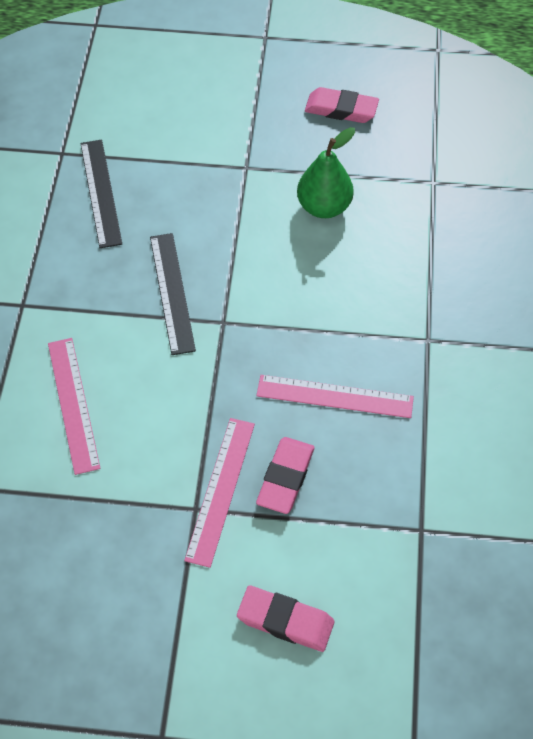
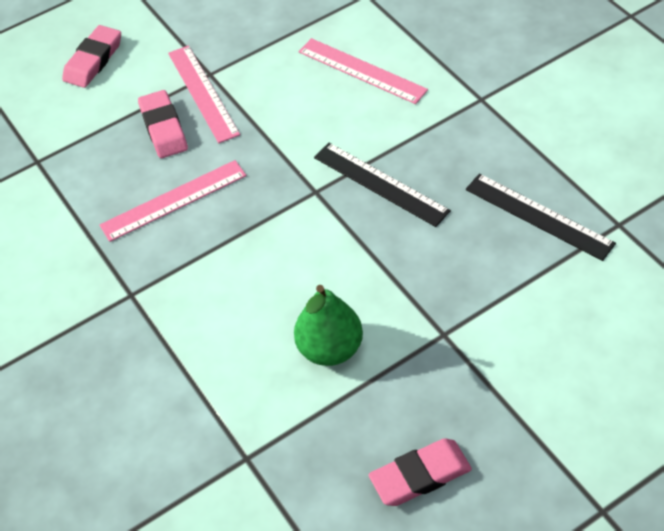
camera: 145 degrees right, 5 degrees down
pink eraser [237,585,335,652] -> pink eraser turned 45 degrees counterclockwise [62,25,121,88]

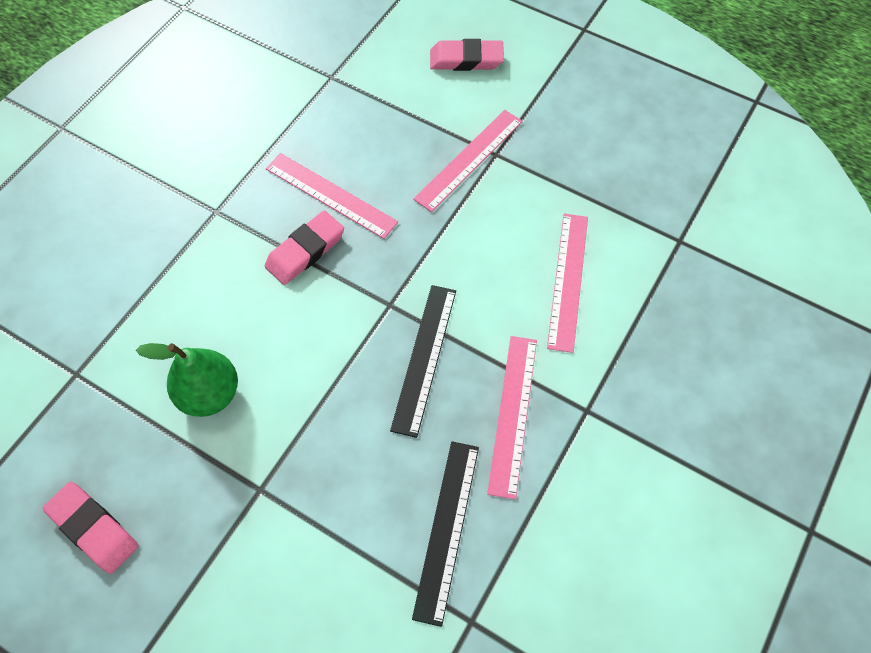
camera: 60 degrees right, 10 degrees up
pink eraser [138,90,188,158] -> pink eraser moved to [265,211,344,285]
none -> pink ruler [487,336,537,499]

